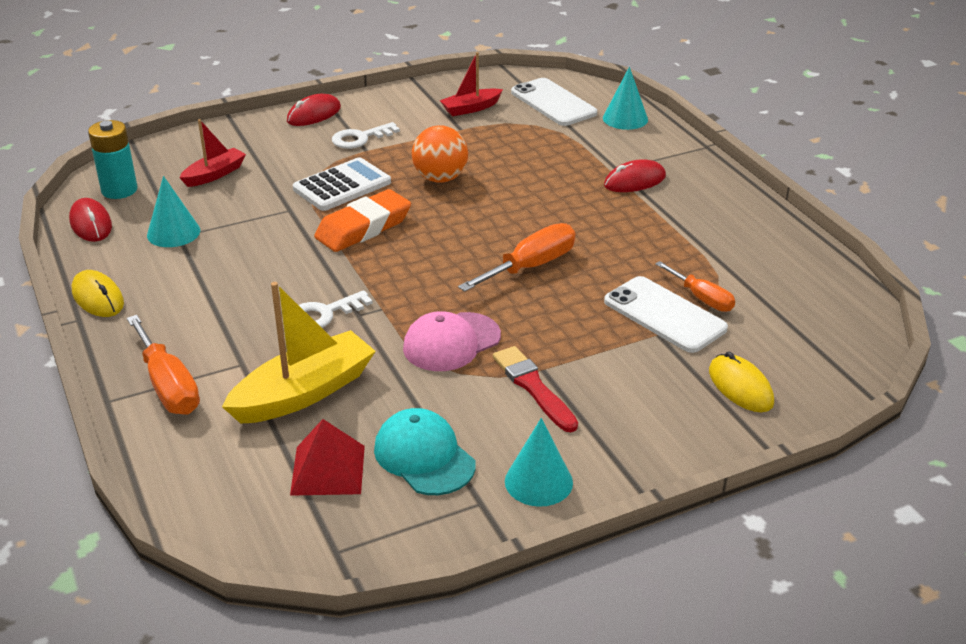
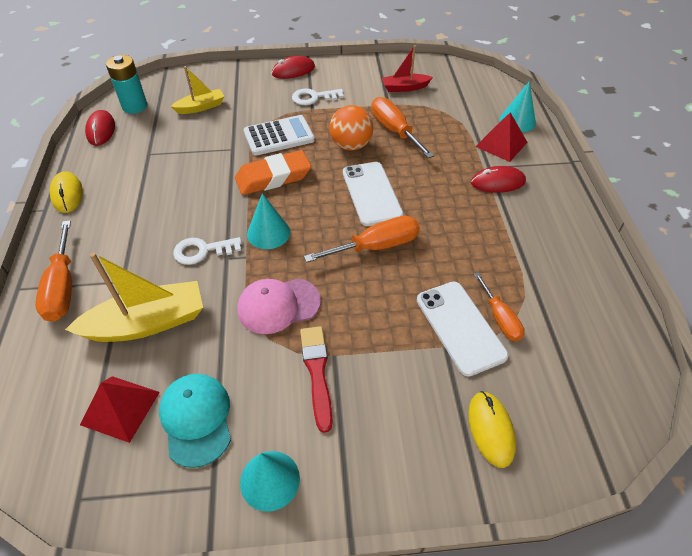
camera: 20 degrees right, 15 degrees up
turquoise cone [147,176,200,247] -> turquoise cone moved to [247,193,290,249]
red boat [179,119,246,187] -> yellow boat [171,66,224,114]
white phone [511,78,597,126] -> white phone moved to [343,162,403,226]
none -> orange screwdriver [371,97,434,158]
none -> red pyramid [475,112,527,162]

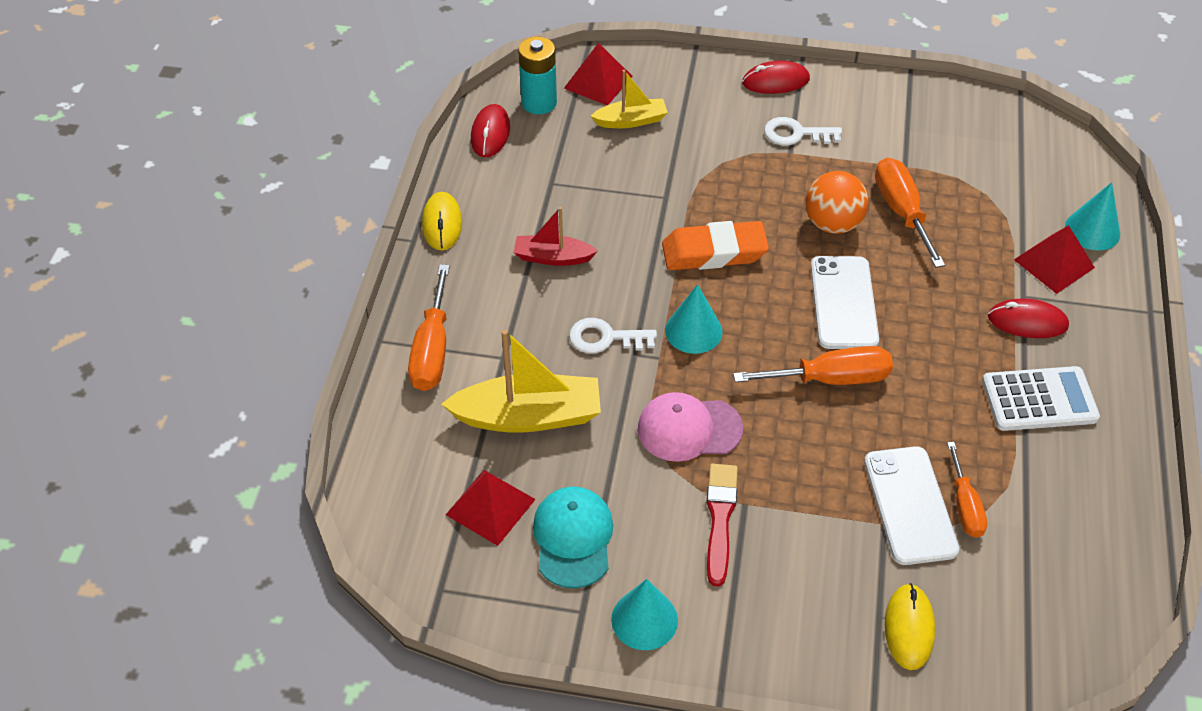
camera: 15 degrees right, 0 degrees up
white calculator [244,115,315,156] -> white calculator moved to [982,366,1100,431]
red boat [382,45,433,92] -> red boat moved to [514,207,598,266]
none -> red pyramid [564,43,633,105]

